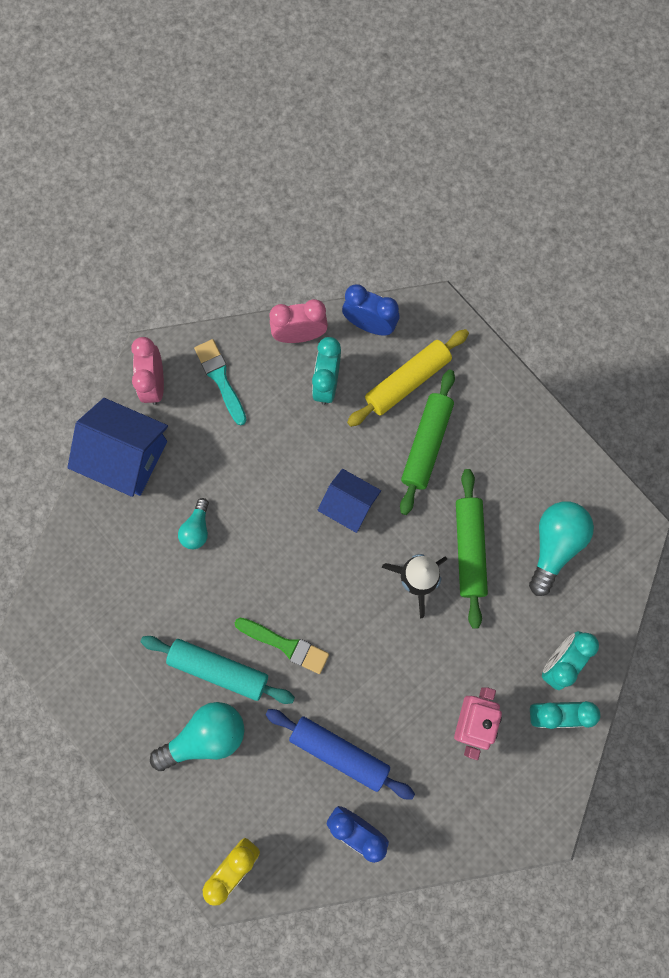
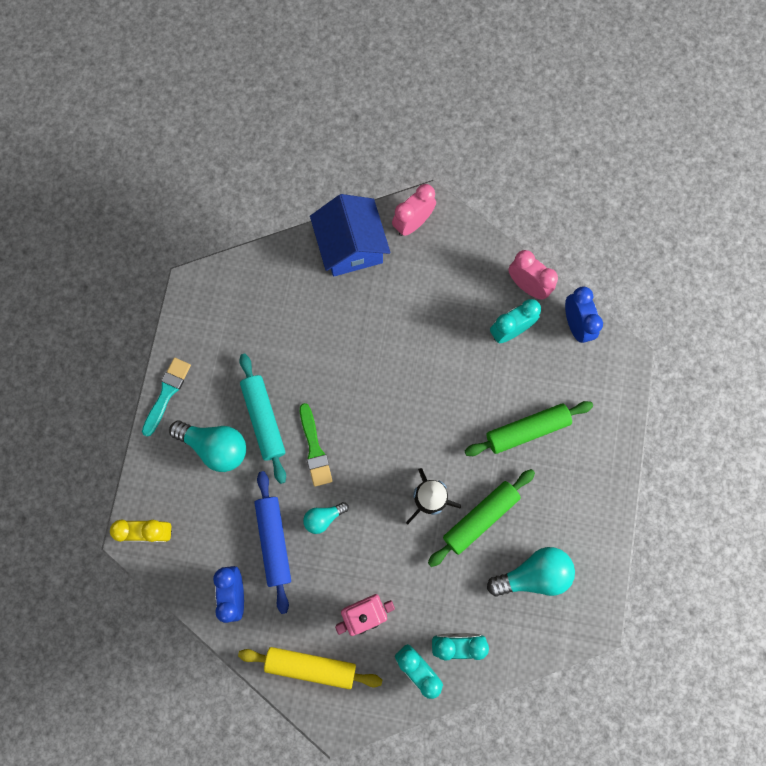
camera: 50 degrees right, 0 degrees up
turquoise light bulb [178,498,209,549] -> turquoise light bulb moved to [303,502,349,534]
turquoise brush [194,339,247,426] -> turquoise brush moved to [142,358,191,437]
blue house [318,469,381,533] -> none
yellow rolling pin [347,329,469,427] -> yellow rolling pin moved to [238,647,382,689]

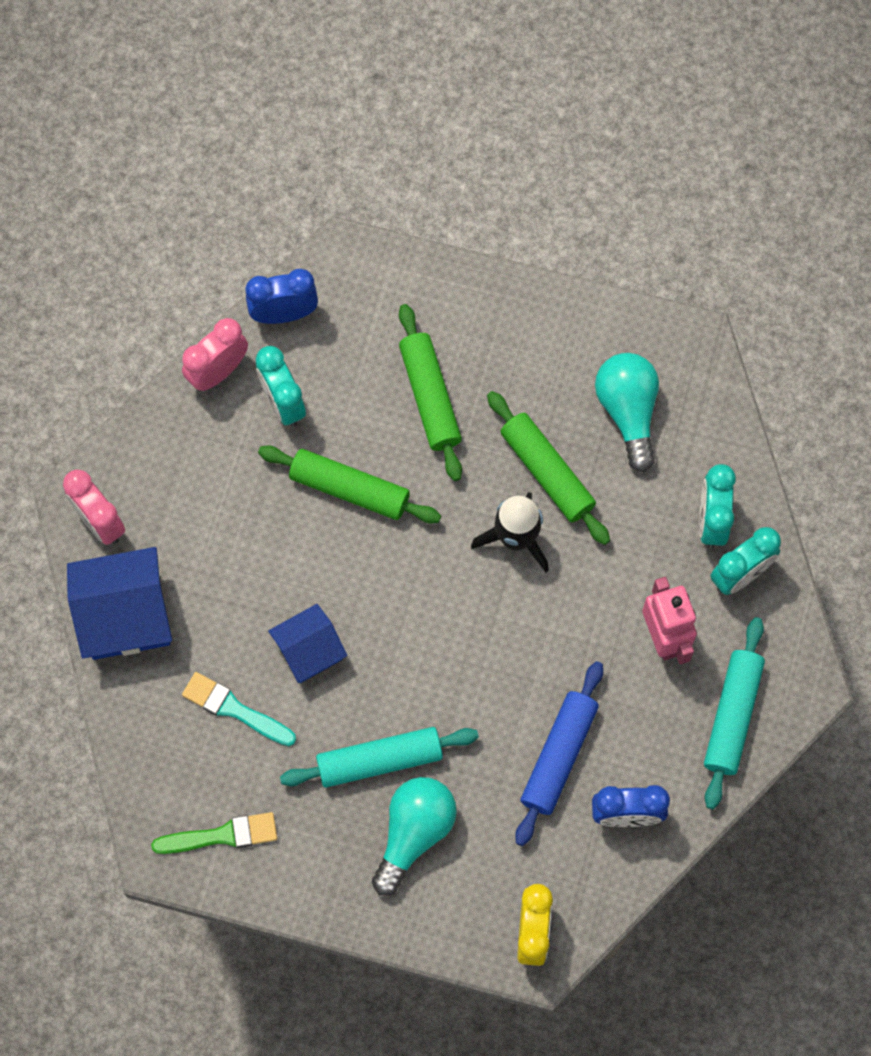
camera: 85 degrees left, 5 degrees down
turquoise brush [142,358,191,437] -> turquoise brush moved to [182,672,296,746]
yellow rolling pin [238,647,382,689] -> turquoise rolling pin [704,617,765,809]
blue rolling pin [254,471,291,614] -> blue rolling pin turned 60 degrees counterclockwise [515,661,603,846]
green brush [300,403,333,487] -> green brush moved to [151,812,277,854]
turquoise light bulb [303,502,349,534] -> none
none -> green rolling pin [258,445,441,524]
none -> blue house [268,604,348,683]

